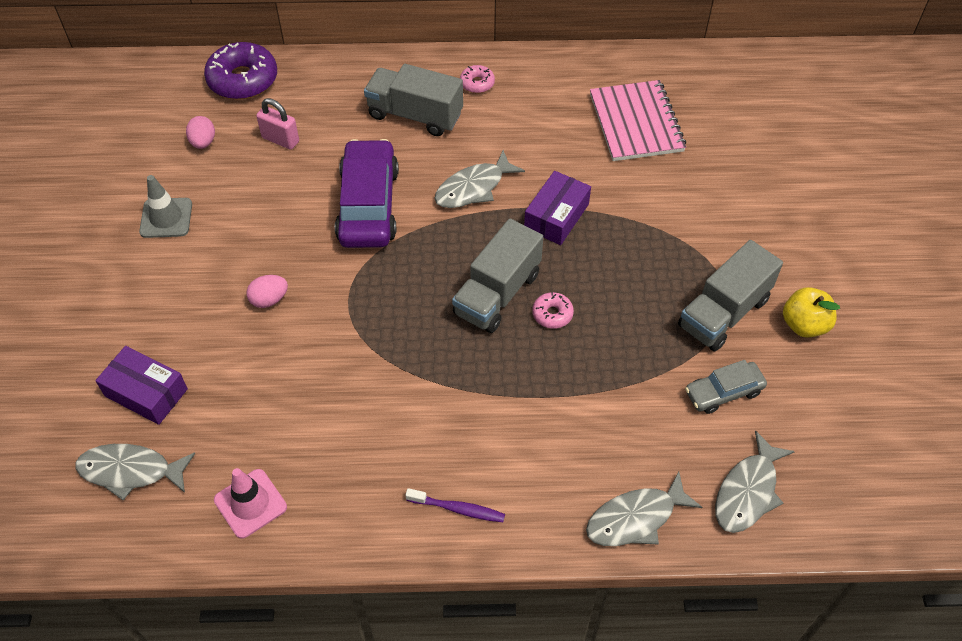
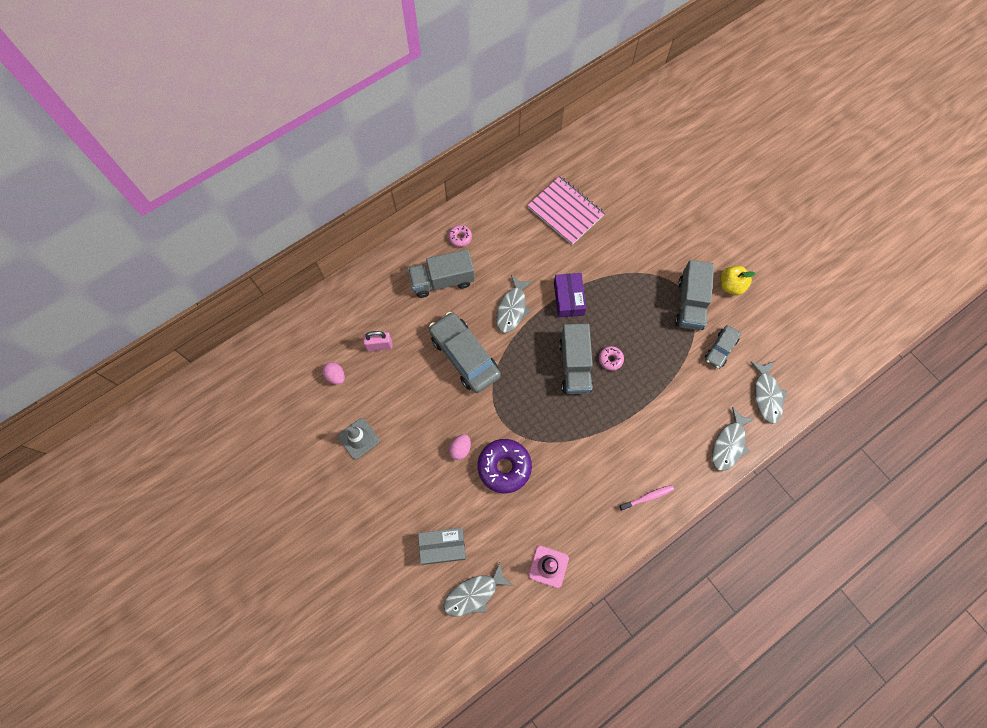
camera: 35 degrees left, 15 degrees up
purple box [95,346,188,425] -> grey box [418,528,466,565]
purple donut [204,42,277,100] -> purple donut moved to [478,439,532,493]
purple car [335,139,399,248] -> grey car [429,312,501,393]
purple toothbrush [405,488,505,522] -> pink toothbrush [619,485,674,511]

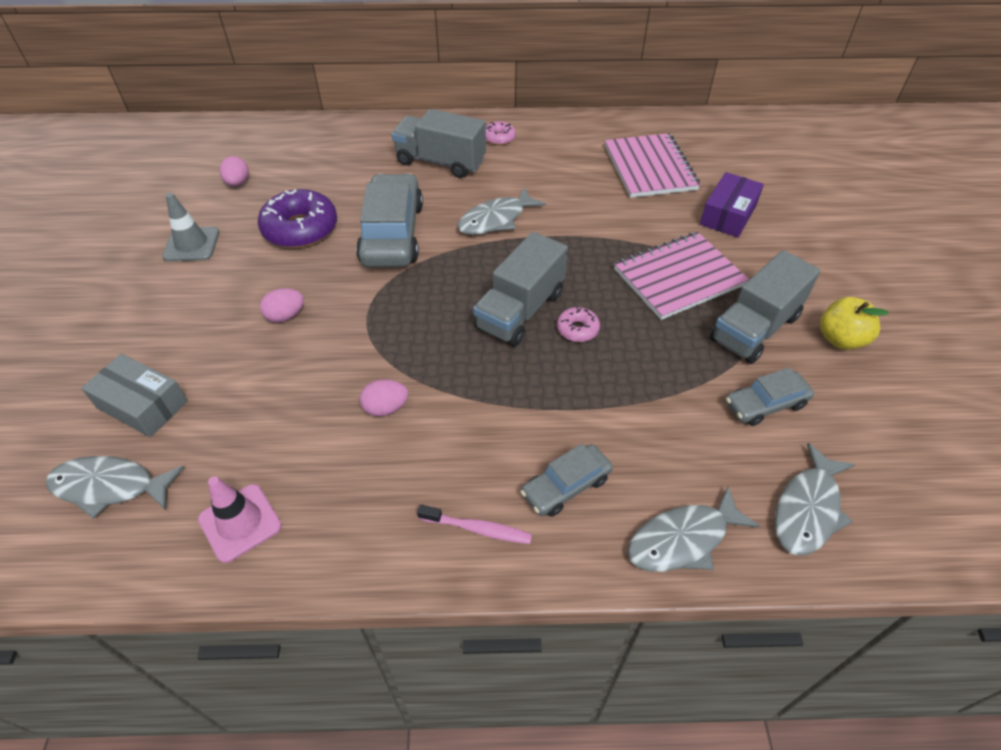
camera: 35 degrees right, 20 degrees down
pink padlock [363,331,393,352] -> none
purple donut [478,439,532,493] -> purple donut moved to [258,189,337,248]
purple box [554,273,586,318] -> purple box moved to [700,172,764,238]
none -> pink egg [360,379,408,416]
none -> grey car [520,444,613,517]
none -> pink notebook [614,232,749,320]

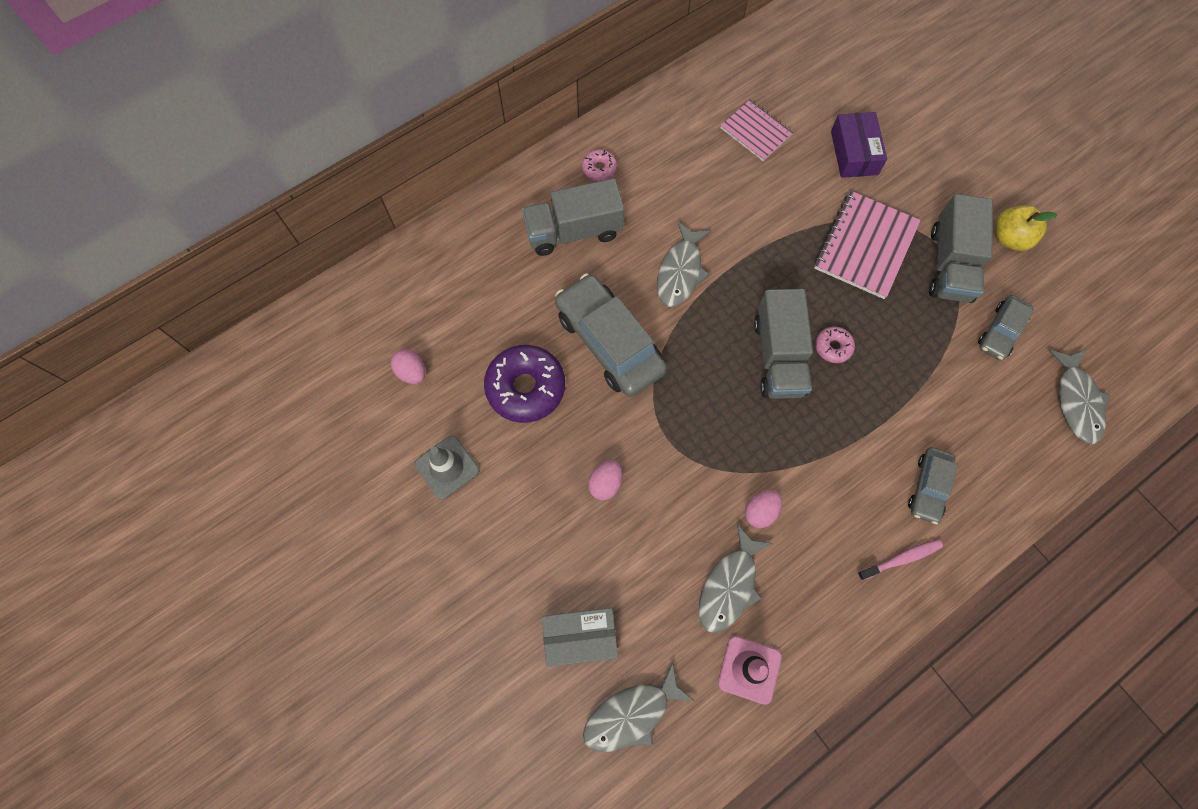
camera: 35 degrees left, 20 degrees up
pink notebook [605,133,700,198] -> pink notebook [720,100,793,161], size x0.63
grey fish [627,486,760,572] -> grey fish moved to [699,524,773,633]

